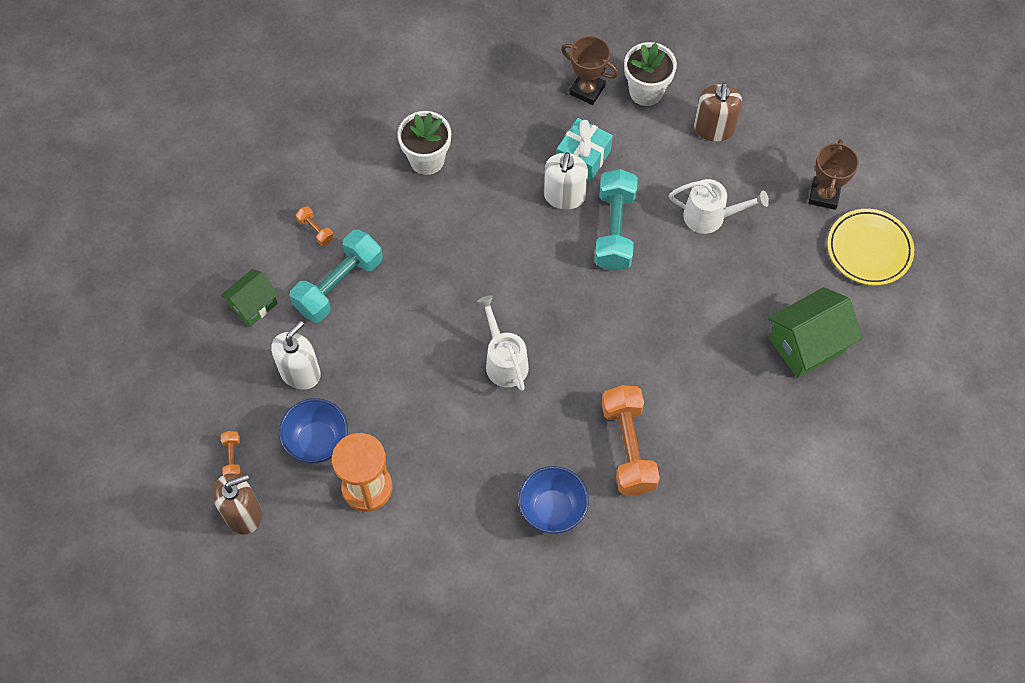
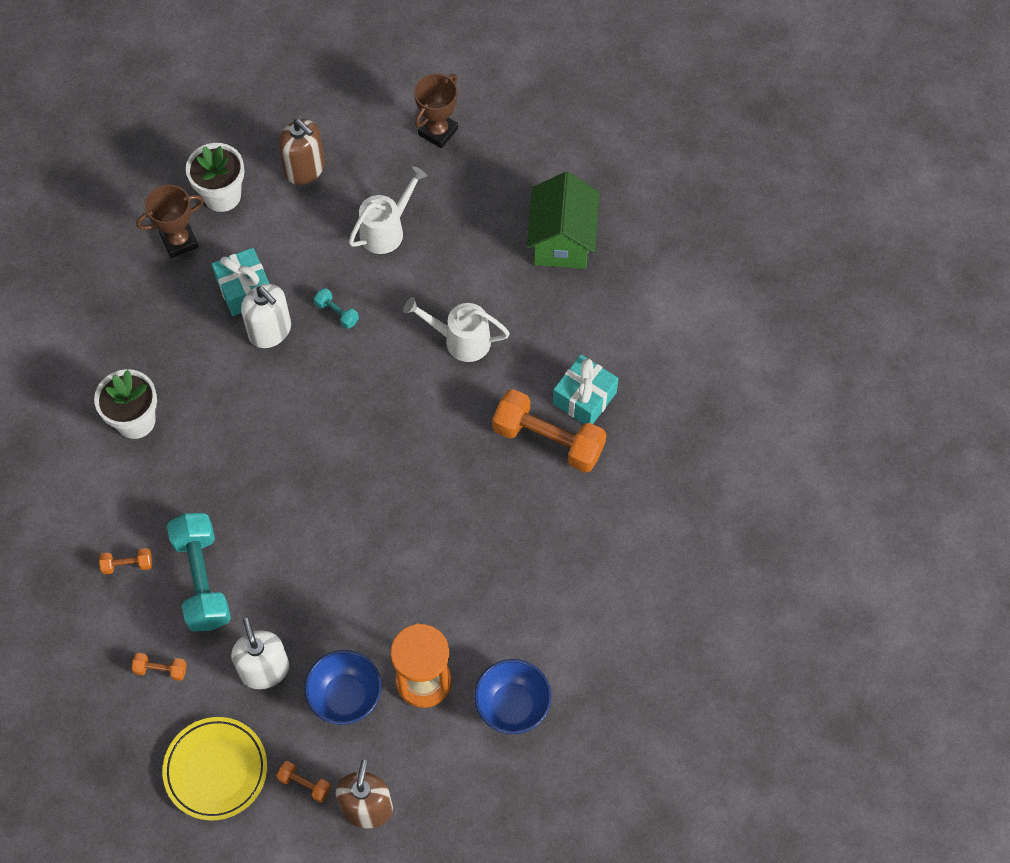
camera: 55 degrees left, 0 degrees up
green house [221,269,279,327] -> orange dumbbell [132,653,186,681]
white watering can [477,295,529,391] -> white watering can moved to [403,297,510,362]
blue bowl [518,466,589,534] -> blue bowl moved to [474,659,551,734]
turquoise dumbbell [594,169,638,271] -> turquoise dumbbell [314,288,359,329], size x0.44
brown trophy [809,139,859,210] -> brown trophy turned 75 degrees clockwise [414,73,458,148]
yellow plate [827,209,914,285] -> yellow plate moved to [162,717,267,821]
none -> turquoise gift [553,355,619,424]

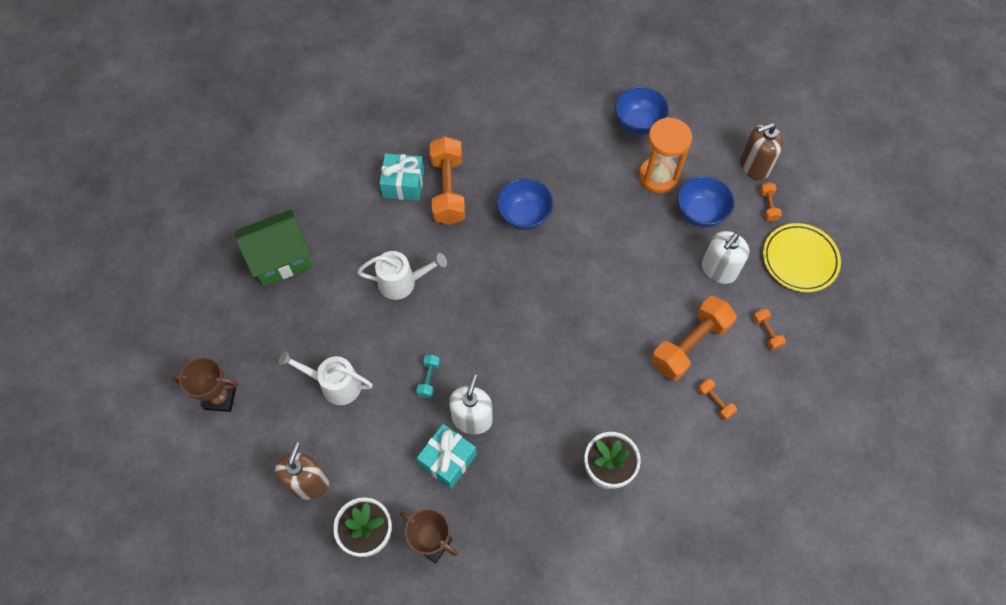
camera: 120 degrees left, 0 degrees up
turquoise dumbbell [167,513,231,632] -> orange dumbbell [651,296,737,381]
white watering can [403,297,510,362] -> white watering can turned 75 degrees counterclockwise [357,251,447,300]
none -> blue bowl [497,178,554,230]

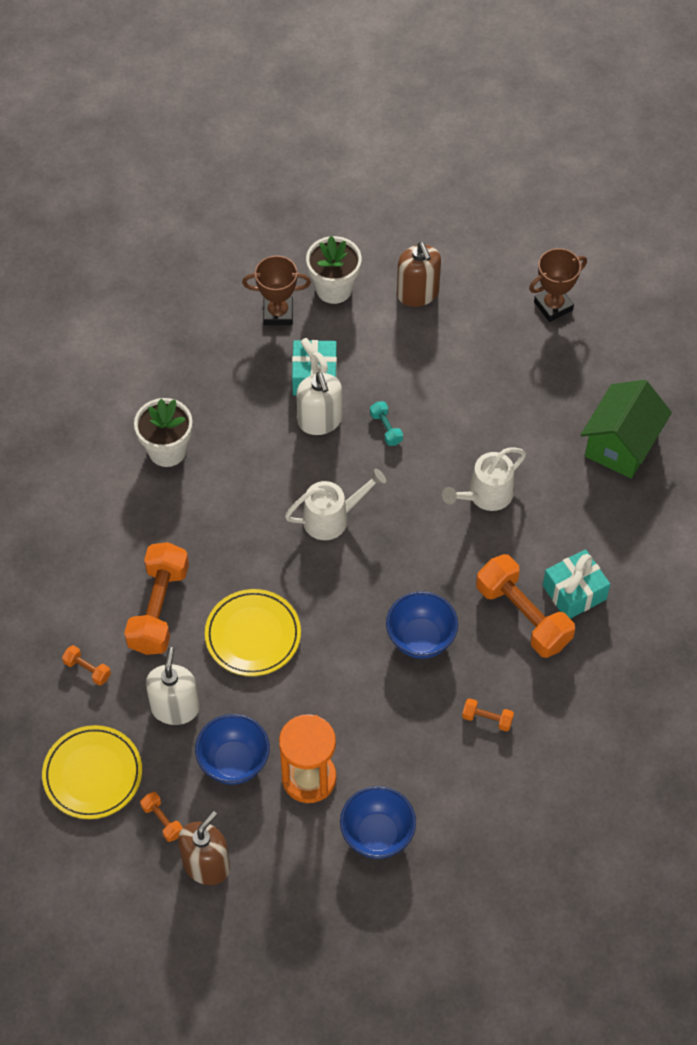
camera: 145 degrees right, 5 degrees down
white watering can [278,351,373,405] -> white watering can moved to [285,469,386,540]
orange dumbbell [698,379,737,420] -> orange dumbbell moved to [462,698,514,731]
none -> yellow plate [205,589,301,676]

